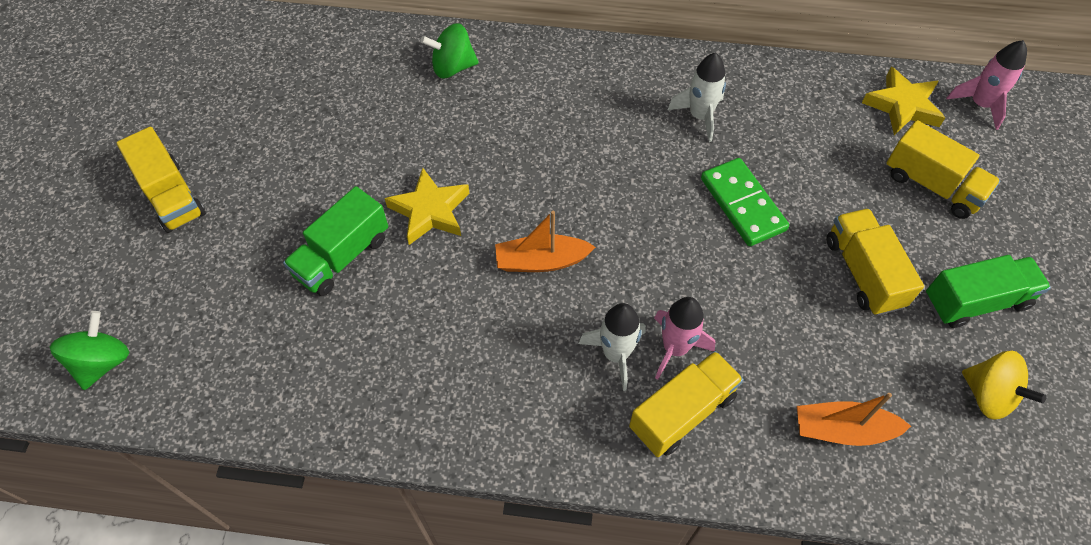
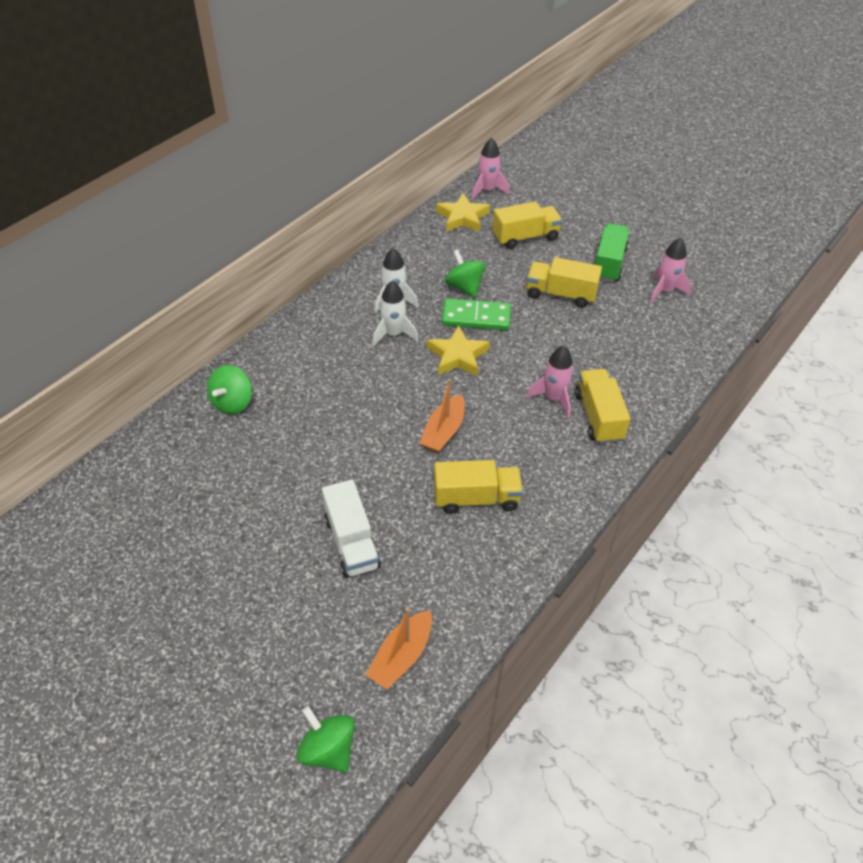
camera: 60 degrees left, 10 degrees down
yellow truck [117,127,206,233] -> yellow truck moved to [434,460,523,514]
green truck [283,186,388,296] -> white truck [322,479,381,578]
yellow star [385,168,469,245] -> yellow star moved to [427,325,490,376]
white rocket [579,303,646,391] -> white rocket moved to [372,281,418,346]
orange boat [797,393,911,446] -> orange boat moved to [366,607,432,689]
yellow spinning top [962,351,1046,420] -> pink rocket [650,238,691,303]
none -> green spinning top [445,249,485,298]

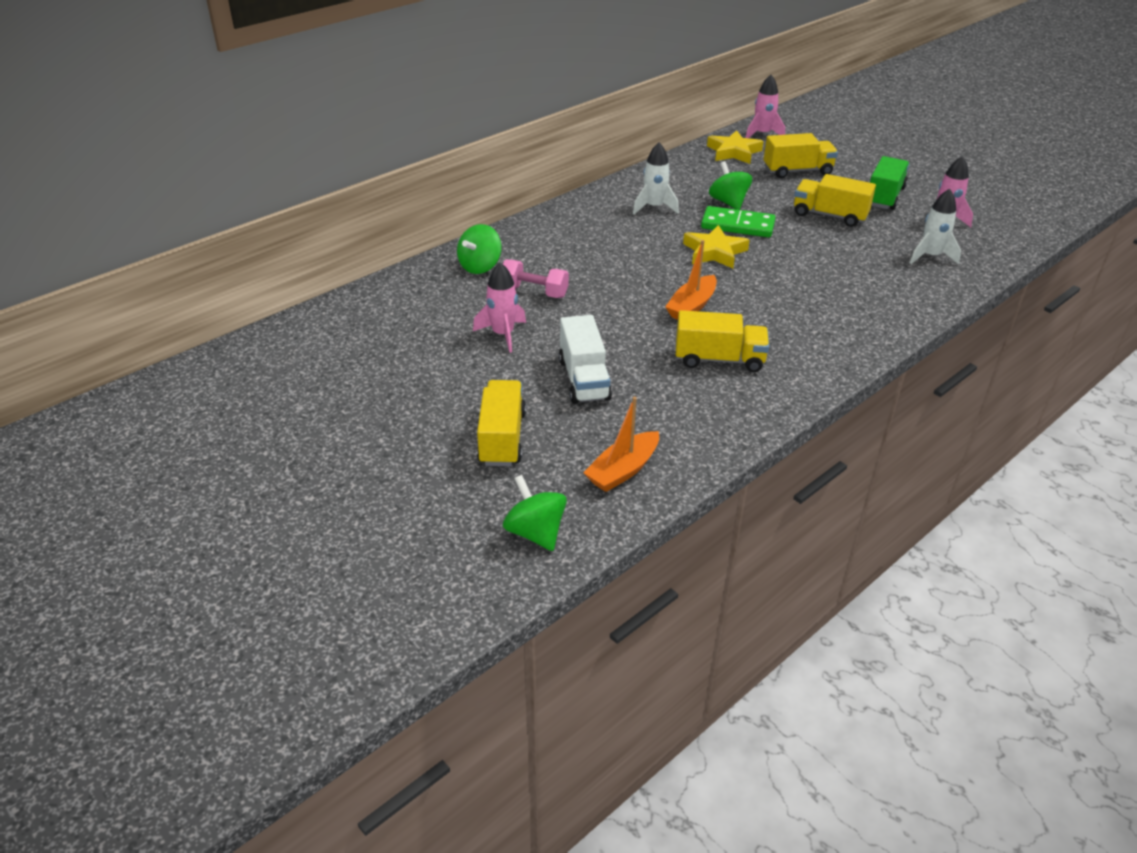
camera: 10 degrees right, 10 degrees down
white rocket [372,281,418,346] -> white rocket moved to [910,189,961,265]
pink rocket [526,346,574,418] -> pink rocket moved to [473,262,526,353]
yellow truck [575,369,630,444] -> yellow truck moved to [477,380,526,466]
none -> pink dumbbell [503,259,569,298]

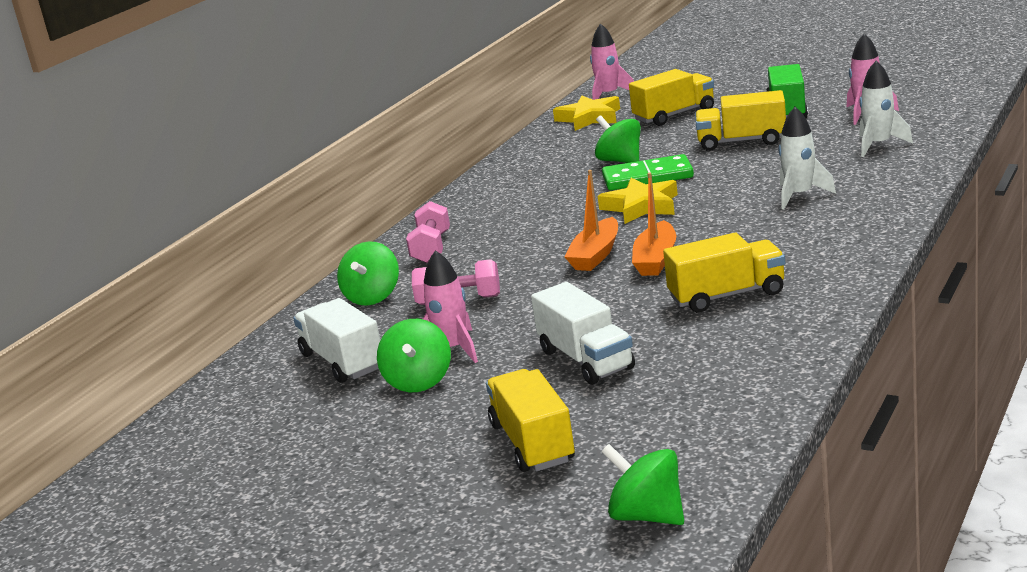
camera: 15 degrees left, 15 degrees down
orange boat [583,397,659,492] -> orange boat moved to [565,170,618,271]
white rocket [633,143,679,214] -> white rocket moved to [778,107,836,209]
none -> white truck [293,298,380,383]
none -> green spinning top [377,319,451,392]
none -> pink dumbbell [406,201,450,263]

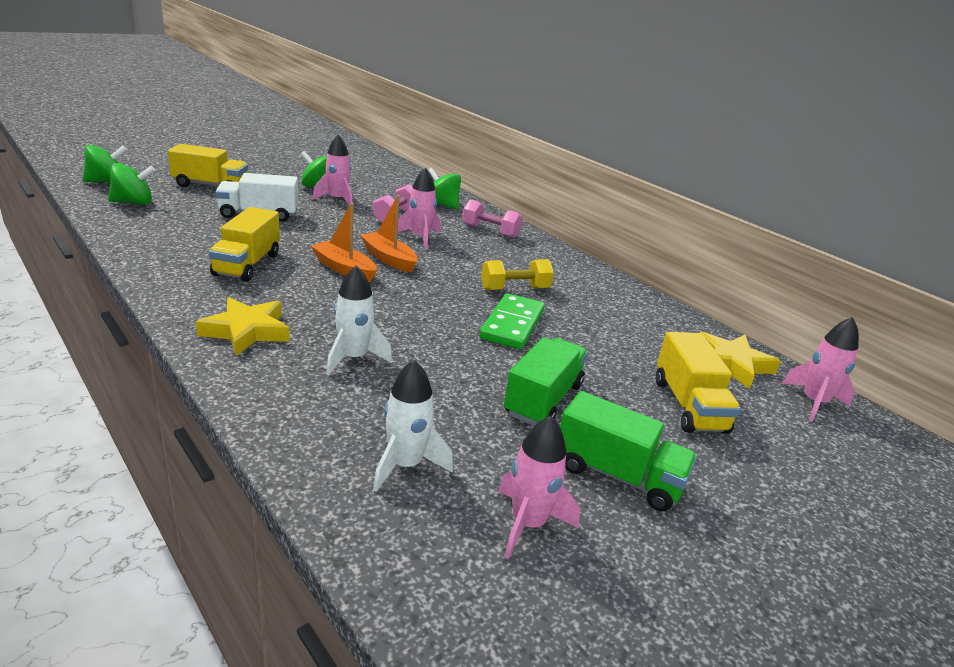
camera: 105 degrees right, 5 degrees up
white truck [293,298,380,383] -> none
green spinning top [595,115,641,163] -> green spinning top moved to [108,163,155,205]
yellow star [598,178,678,224] -> yellow star moved to [196,297,290,356]
yellow truck [695,90,786,151] -> green truck [504,337,588,426]
none -> pink rocket [398,167,440,249]
none -> yellow dumbbell [481,259,554,290]

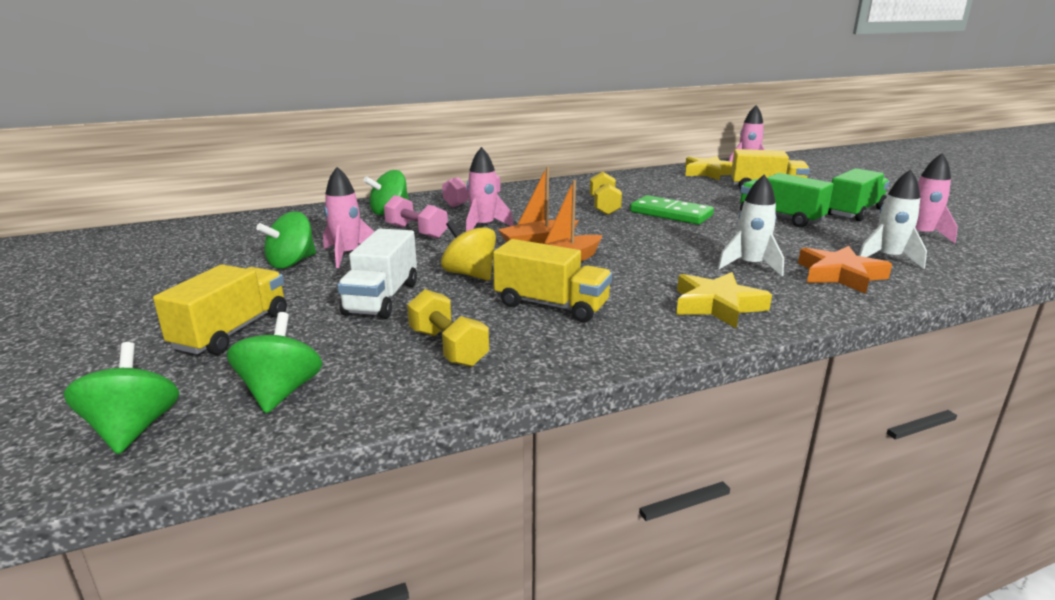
camera: 70 degrees left, 5 degrees down
none -> yellow dumbbell [407,289,489,367]
none -> yellow spinning top [441,220,496,281]
none -> orange star [798,246,892,294]

